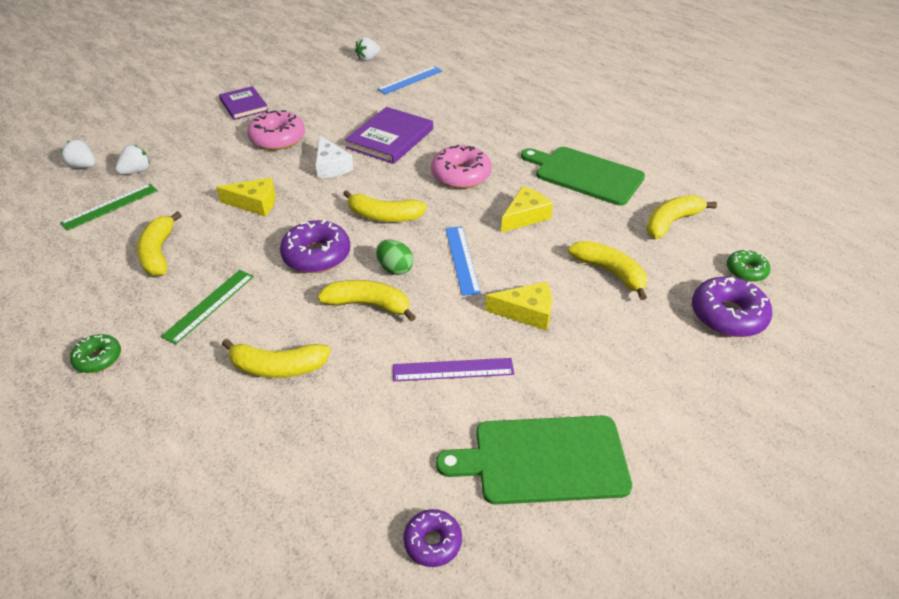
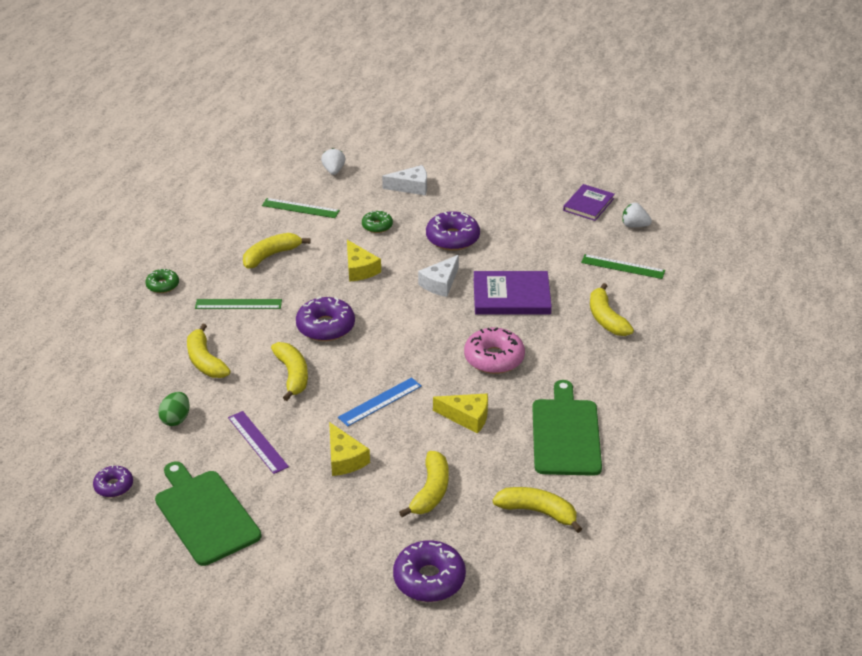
camera: 60 degrees right, 5 degrees down
white strawberry [115,145,150,174] -> none
purple book [219,86,268,120] -> purple book moved to [563,184,615,221]
pink donut [247,110,305,150] -> purple donut [426,211,480,251]
yellow banana [343,190,427,222] -> yellow banana moved to [590,283,634,336]
green egg [376,239,413,275] -> green egg moved to [158,392,190,426]
blue ruler [377,66,443,94] -> green ruler [581,254,665,279]
green donut [727,250,770,282] -> green donut moved to [362,211,393,233]
none -> white cheese [382,165,427,195]

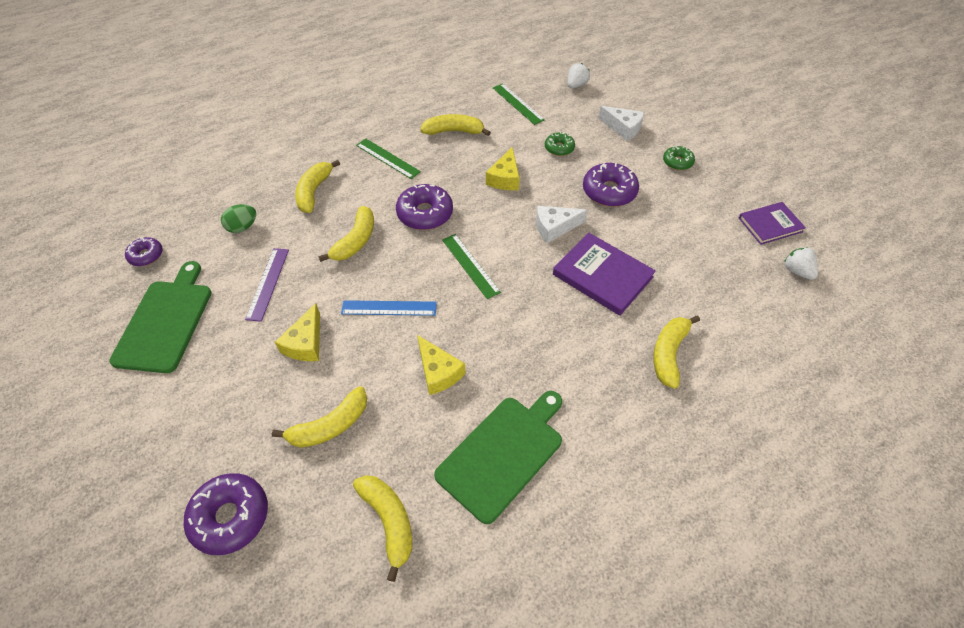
camera: 40 degrees right, 15 degrees up
green donut [145,269,179,293] -> green donut moved to [663,146,695,170]
pink donut [464,328,525,374] -> none
green ruler [581,254,665,279] -> green ruler moved to [442,234,501,299]

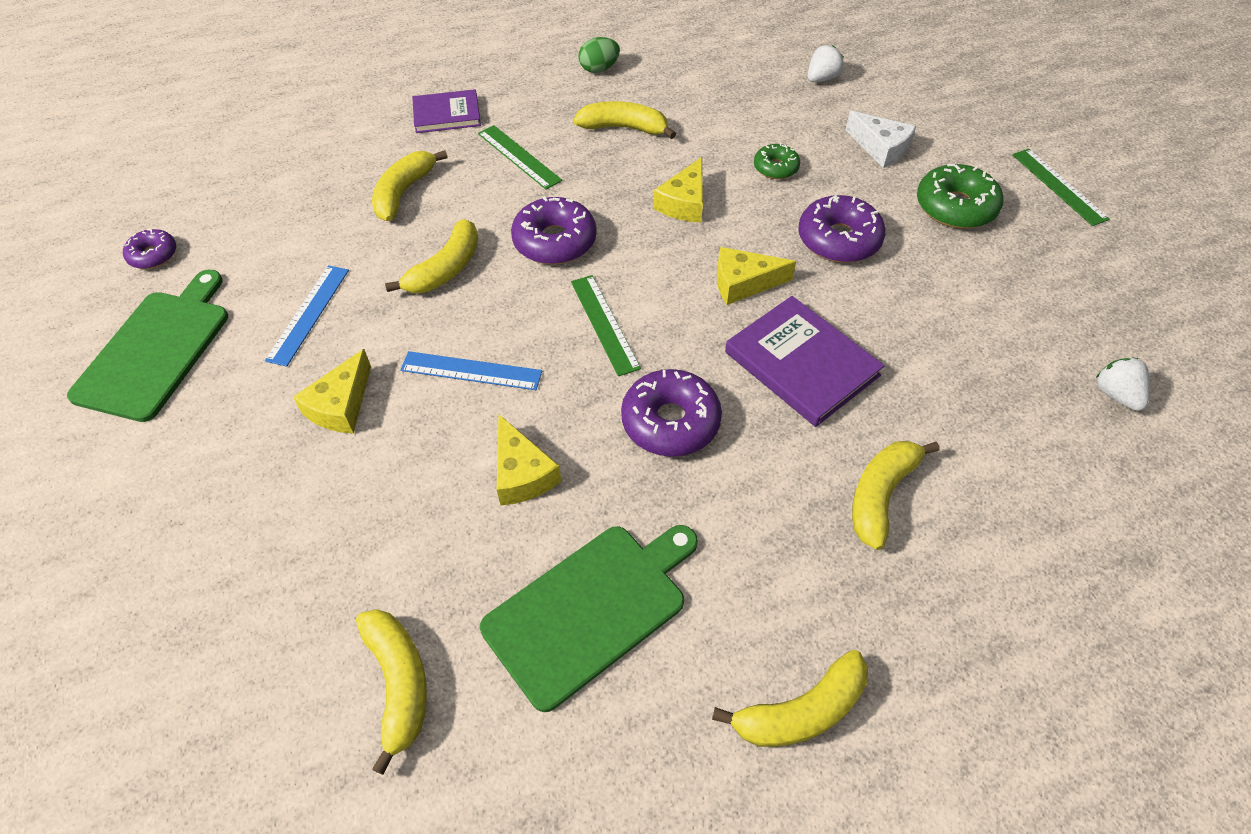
camera: 10 degrees right, 0 degrees up
purple donut [184,474,268,555] -> purple donut moved to [621,369,722,457]
green egg [221,204,256,233] -> green egg moved to [579,37,620,73]
purple ruler [245,248,289,322] -> blue ruler [265,265,349,367]
yellow banana [272,386,367,448] -> yellow banana moved to [712,650,868,747]
green ruler [493,83,545,125] -> green ruler moved to [1012,149,1110,226]
white cheese [536,206,588,243] -> yellow cheese [717,247,796,305]
green donut [663,146,695,170] -> green donut [917,164,1003,229], size x1.72
purple book [739,202,806,245] -> purple book moved to [412,89,481,133]

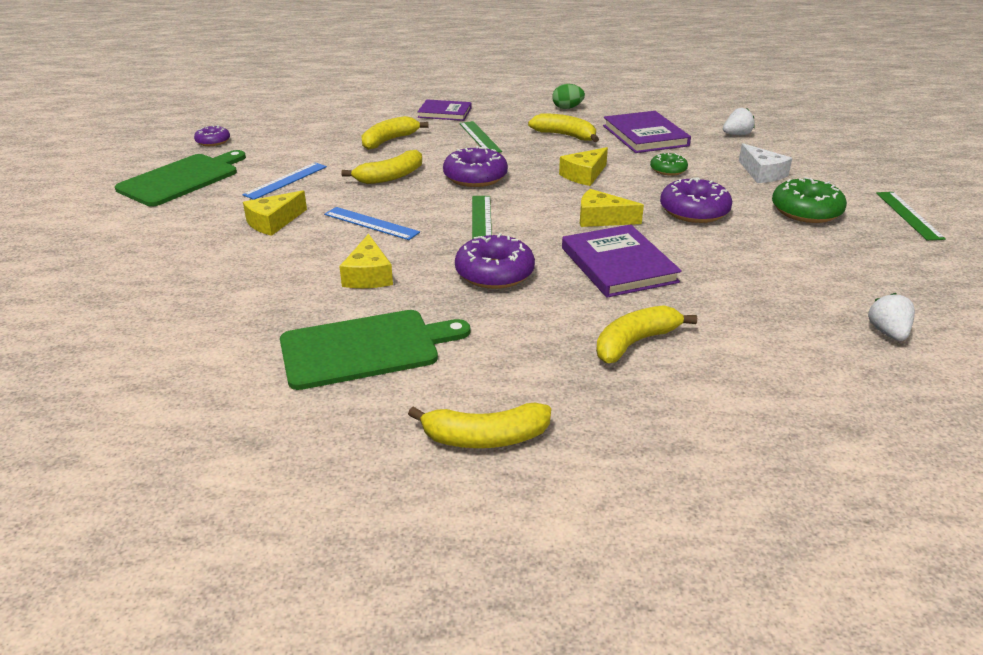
camera: 20 degrees right, 20 degrees down
yellow banana [356,609,427,775] -> none
none -> purple book [603,111,691,153]

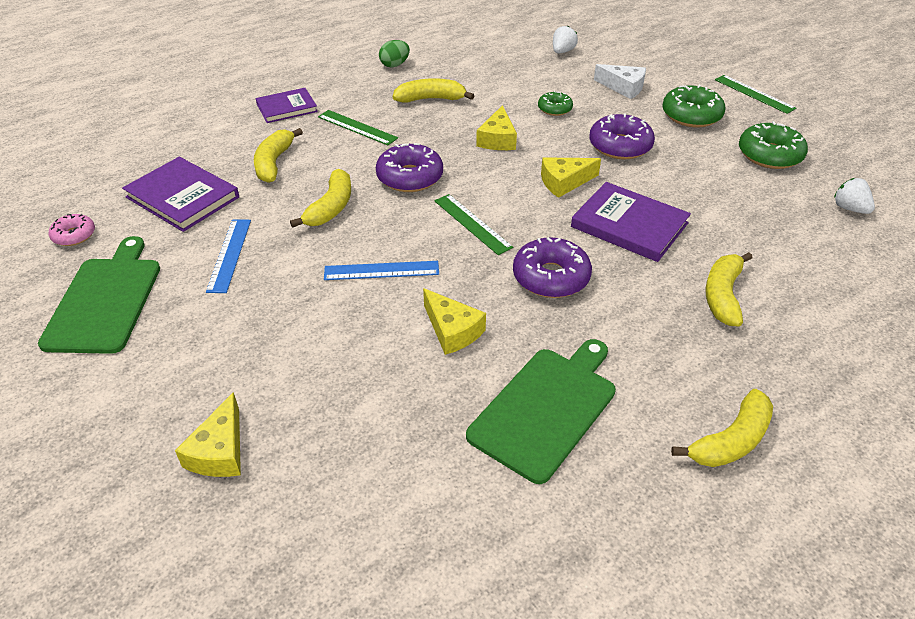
camera: 35 degrees left, 10 degrees up
purple donut [194,125,230,146] -> pink donut [48,214,95,246]
yellow cheese [243,190,307,236] -> yellow cheese moved to [175,392,241,477]
purple book [603,111,691,153] -> purple book moved to [122,157,239,232]
none -> green donut [739,121,808,169]

